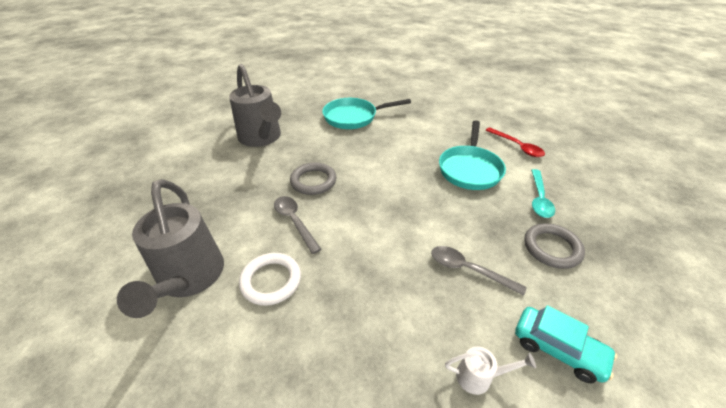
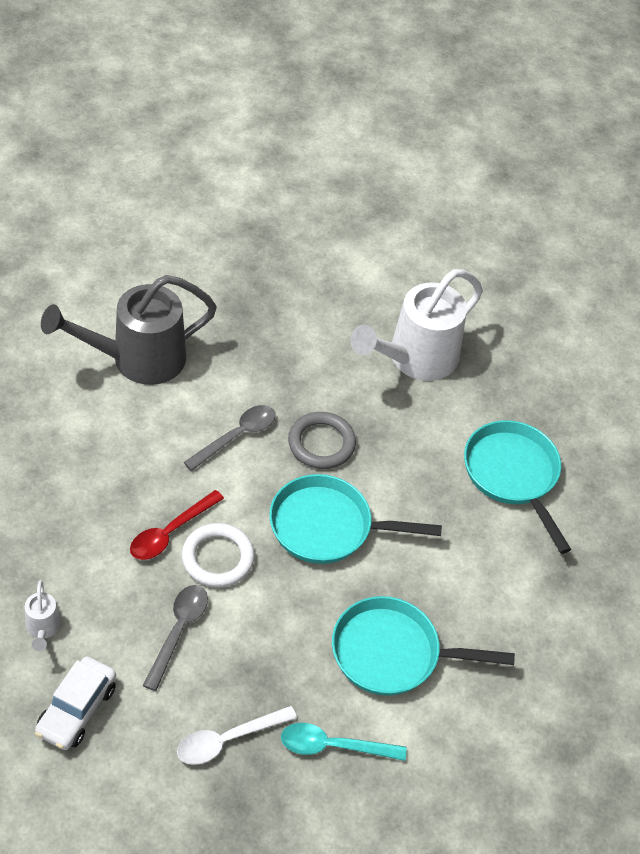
camera: 75 degrees right, 10 degrees up
grey watering can [229,64,281,147] -> white watering can [350,269,483,381]
white ring [239,253,301,306] -> white ring moved to [182,523,255,587]
red spoon [486,128,545,157] -> red spoon moved to [130,490,224,560]
turquoise car [515,305,617,383] -> white car [35,657,116,750]
grey ring [524,223,585,269] -> white spoon [177,706,297,765]
none -> turquoise pan [269,474,442,564]

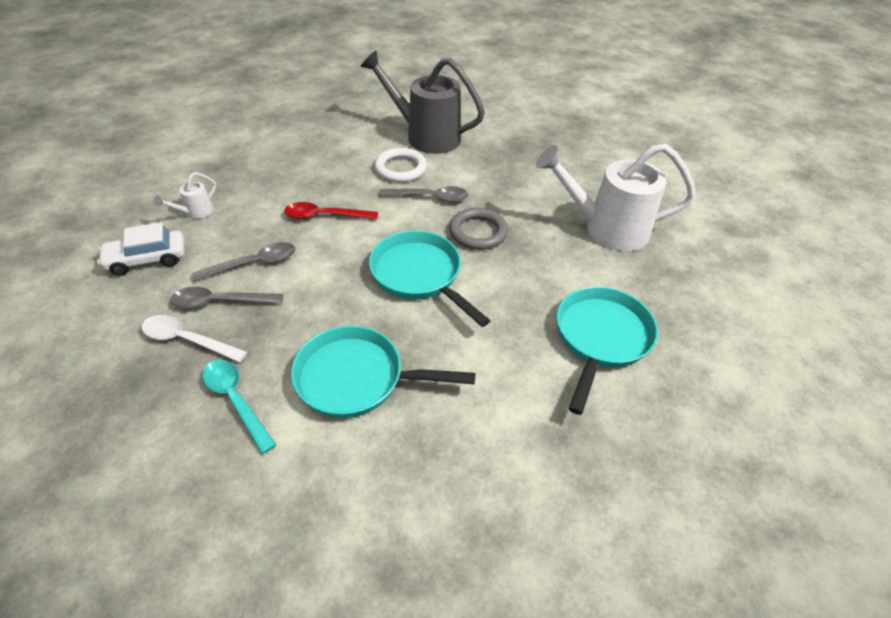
camera: 50 degrees right, 5 degrees down
white ring [182,523,255,587] -> white ring moved to [374,148,427,182]
turquoise pan [332,596,515,696] -> turquoise pan turned 45 degrees counterclockwise [291,325,475,418]
none -> grey spoon [171,287,283,309]

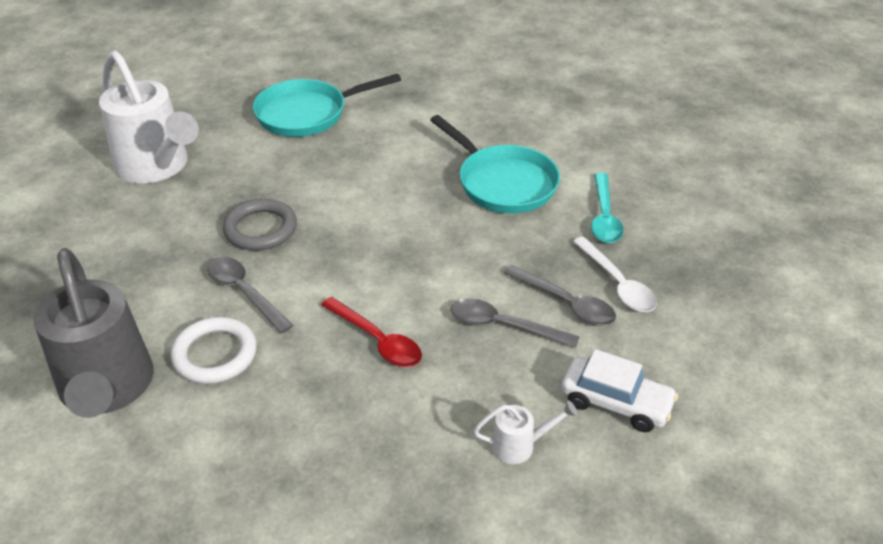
camera: 135 degrees left, 5 degrees down
turquoise pan [369,230,491,327] -> none

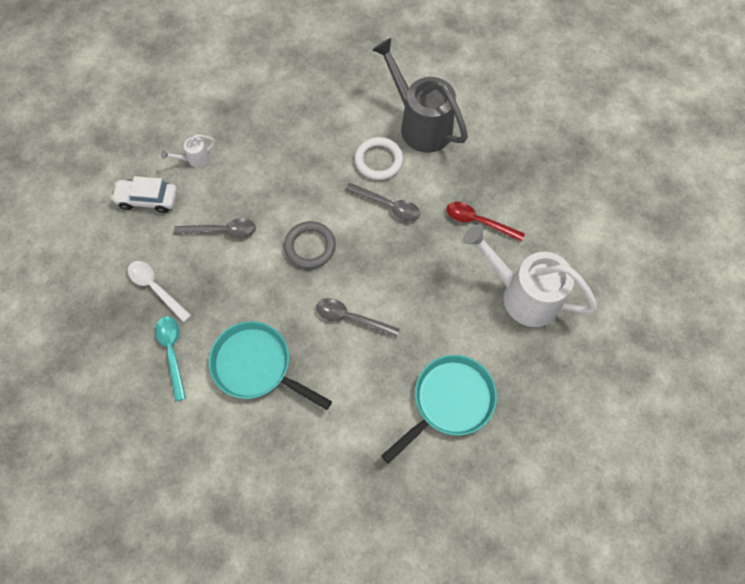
camera: 160 degrees right, 25 degrees up
grey ring [223,199,297,251] -> grey ring moved to [284,221,336,269]
red spoon [321,297,422,367] -> red spoon moved to [446,202,525,242]
grey spoon [503,265,616,326] -> grey spoon moved to [316,298,400,338]

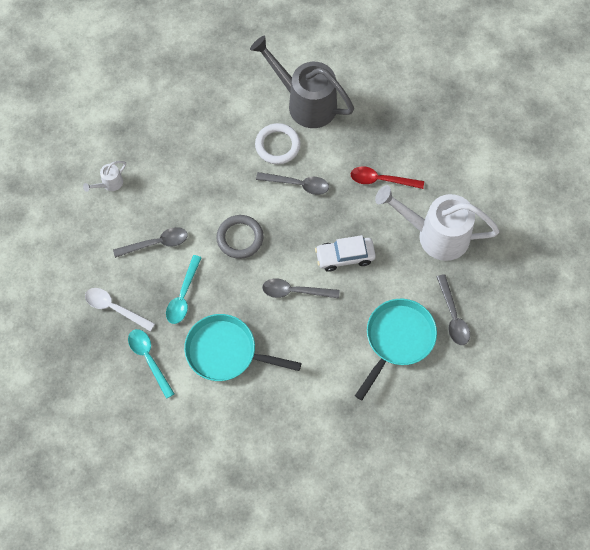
camera: 15 degrees left, 0 degrees up
white car [111,176,177,213] -> white car moved to [315,235,376,272]
none -> turquoise spoon [166,255,202,324]
none -> grey spoon [436,274,470,345]

